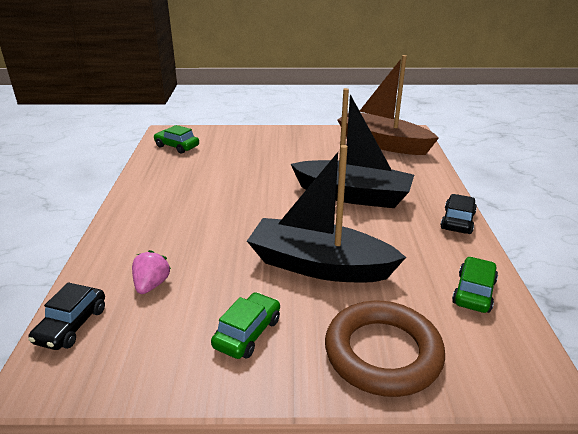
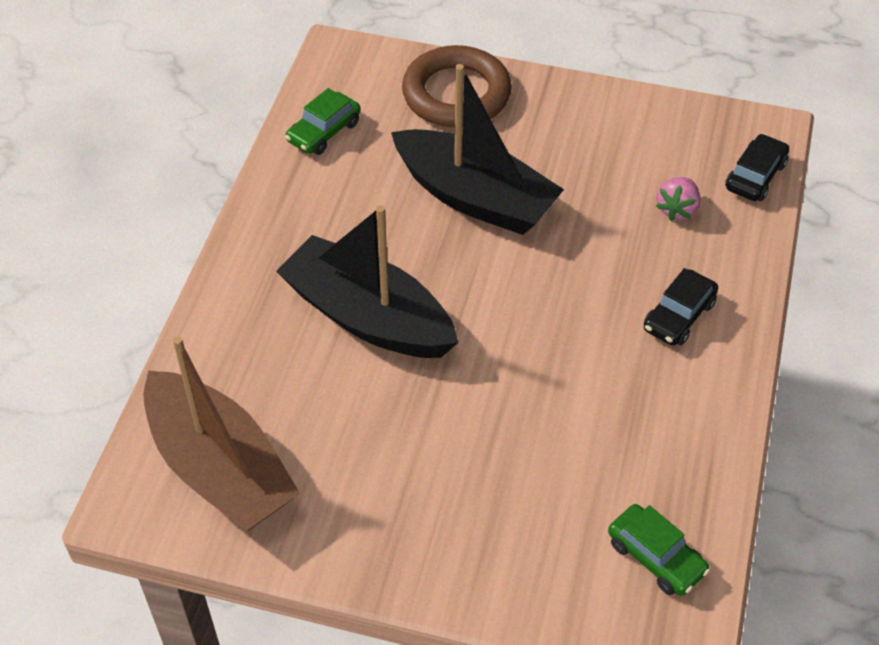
camera: 165 degrees left, 20 degrees up
green car [211,292,280,359] -> none
black car [441,194,477,234] -> black car moved to [644,268,718,346]

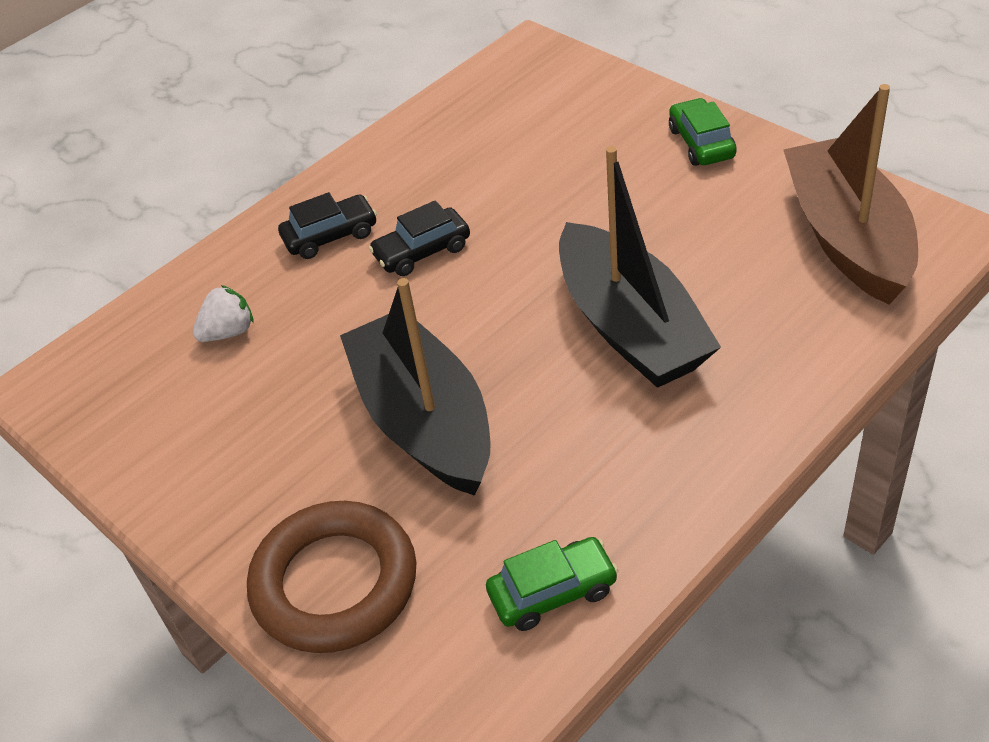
camera: 145 degrees left, 5 degrees down
green car [608,504,710,596] -> green car moved to [669,98,737,166]
pink strawberry [656,177,701,221] -> white strawberry [193,285,254,342]
black car [725,134,789,201] -> black car moved to [369,200,470,276]

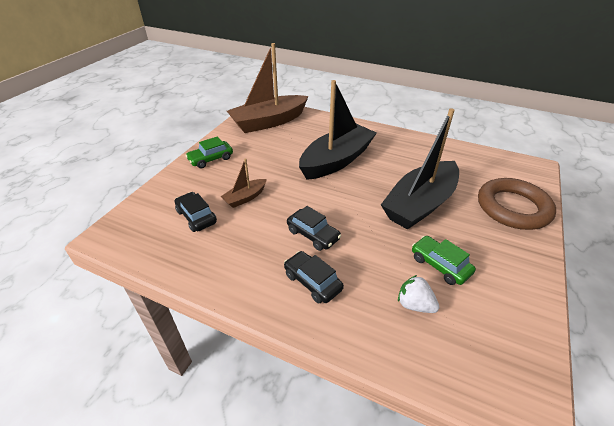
camera: 115 degrees left, 5 degrees down
green car [486,537,619,631] -> green car moved to [412,236,476,285]
none -> black car [174,192,217,232]
none -> brown boat [220,158,267,208]

